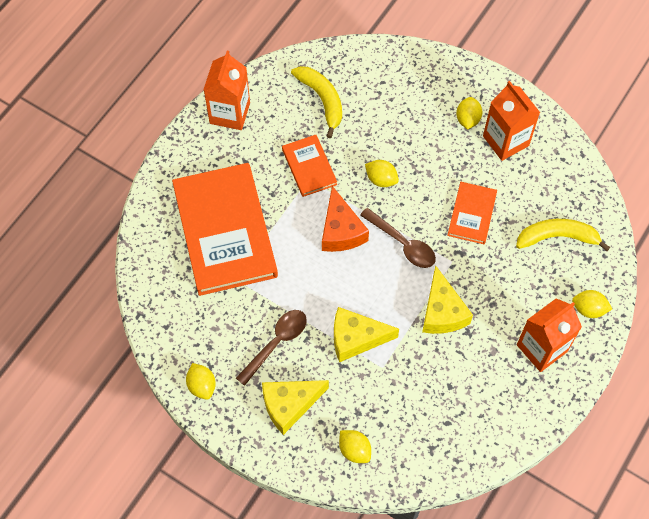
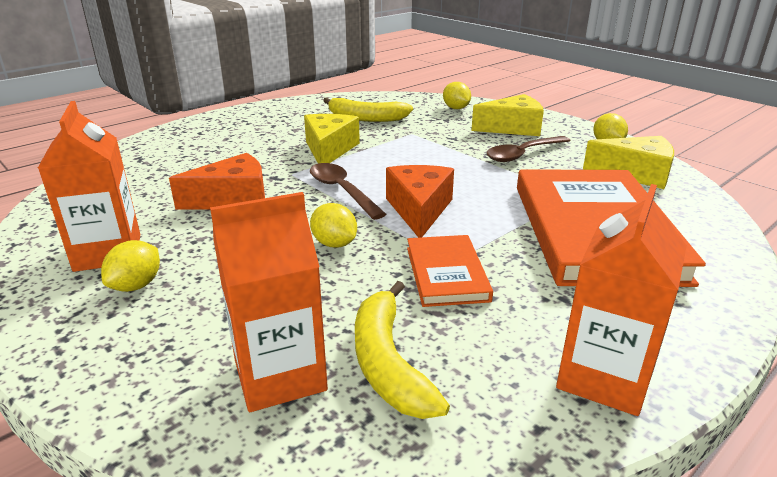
camera: 165 degrees left, 35 degrees down
yellow cheese [334,307,399,362] -> yellow cheese moved to [583,136,674,189]
orange book [447,182,497,244] -> orange cheese [169,153,265,209]
yellow banana [516,219,610,251] -> yellow banana moved to [323,98,413,122]
orange carton [517,298,582,372] -> orange carton moved to [210,192,328,412]
yellow lemon [572,290,612,318] -> none

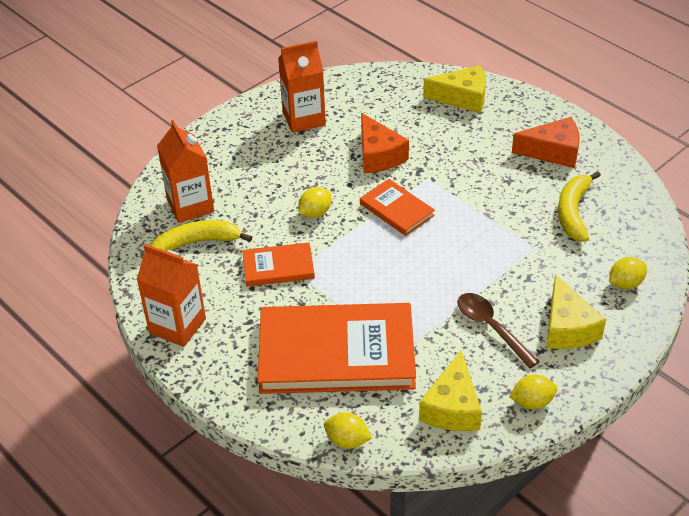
camera: 90 degrees right, 15 degrees up
yellow lemon [101,240,160,292] -> yellow lemon moved to [324,412,372,449]
yellow cheese [304,114,360,164] -> yellow cheese moved to [423,65,486,113]
brown spoon [310,163,387,220] -> orange book [360,179,435,236]
orange cheese [386,165,454,238] -> orange cheese moved to [512,117,580,168]

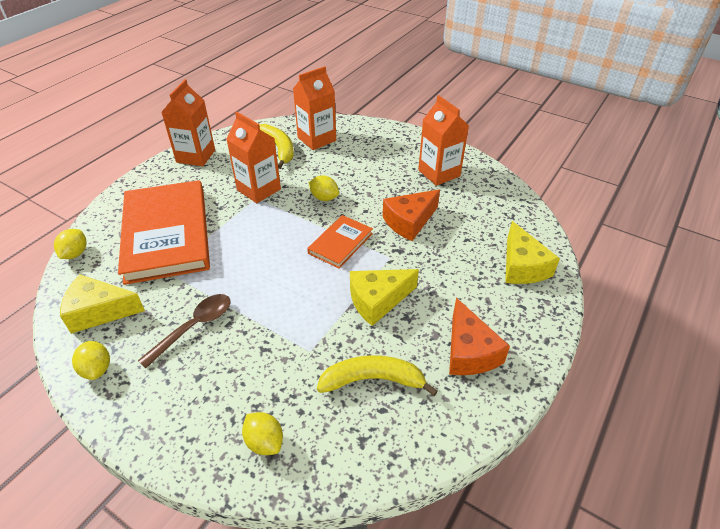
camera: 75 degrees right, 0 degrees up
orange book [242,242,315,287] -> orange carton [226,112,281,203]
yellow cheese [547,274,606,349] -> yellow cheese moved to [350,269,419,326]

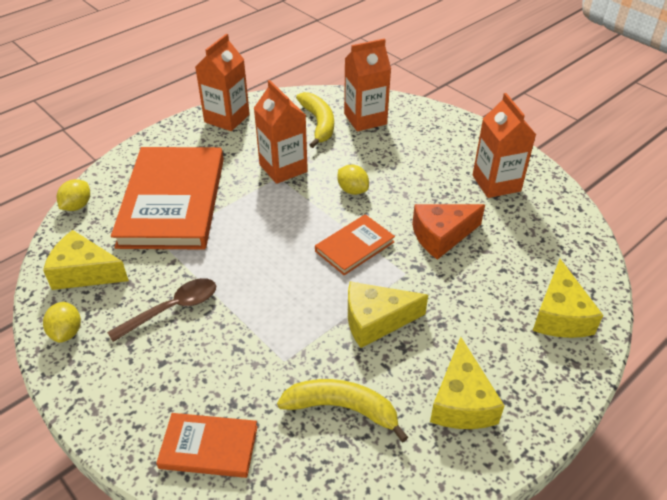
camera: 15 degrees right, 0 degrees up
yellow lemon [242,412,283,455] -> orange book [156,413,258,478]
orange cheese [449,298,510,375] -> yellow cheese [430,337,505,429]

